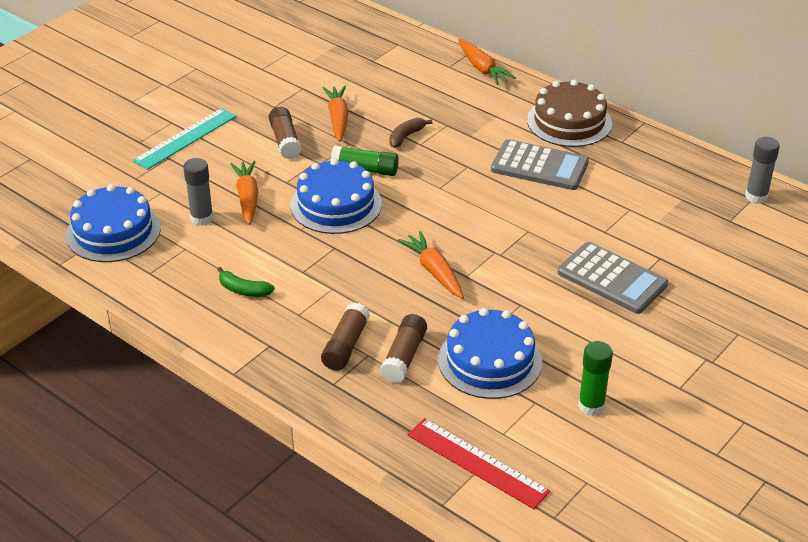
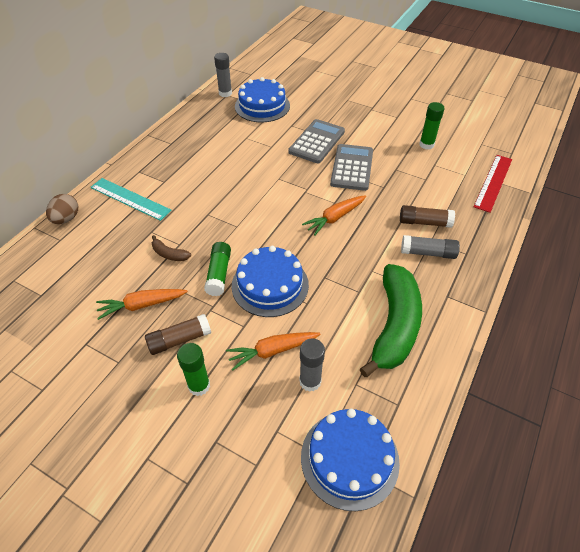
camera: 100 degrees left, 10 degrees up
turquoise ruler [133,108,236,170] -> turquoise ruler moved to [90,178,172,221]
green banana [217,267,275,297] -> green banana [360,264,422,377], size x2.45
brown glue stick [321,303,370,371] -> grey glue stick [401,235,460,259]
blue cake [438,308,542,399] -> blue cake moved to [235,77,290,122]
orange carrot [458,39,516,85] -> brown egg [46,194,78,224]
grey calculator [491,139,589,190] -> grey calculator moved to [330,144,373,191]
brown cake [527,79,612,147] -> none
none -> green glue stick [177,343,210,396]

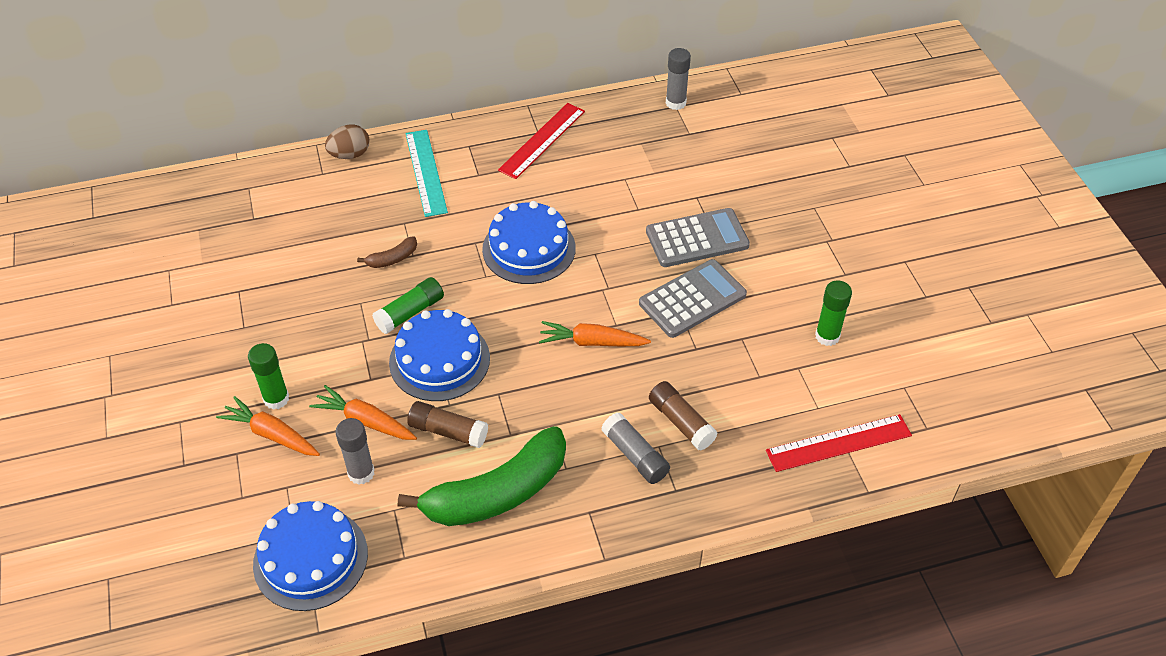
camera: 45 degrees right, 0 degrees up
orange carrot [96,289,188,320] -> orange carrot moved to [216,396,320,456]
brown glue stick [145,314,211,355] -> brown glue stick moved to [407,401,488,448]
brown banana [152,235,191,261] -> brown banana turned 105 degrees counterclockwise [357,237,417,268]
blue cake [235,77,290,122] -> blue cake moved to [482,201,576,284]
none -> red ruler [498,103,585,179]

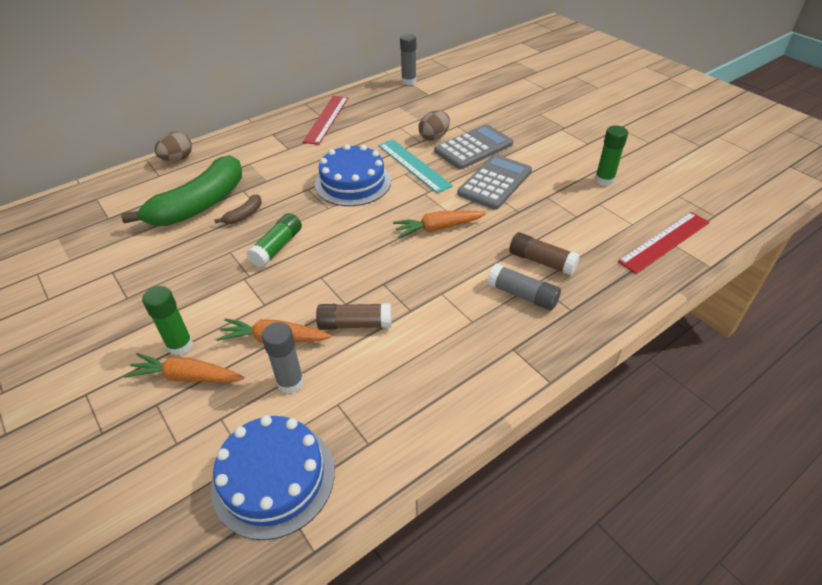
camera: 20 degrees left, 5 degrees down
blue cake [389,309,490,401] -> none
green banana [398,426,566,526] -> green banana moved to [121,155,242,226]
turquoise ruler [406,130,448,217] -> turquoise ruler moved to [378,139,453,193]
none -> brown egg [418,111,450,141]

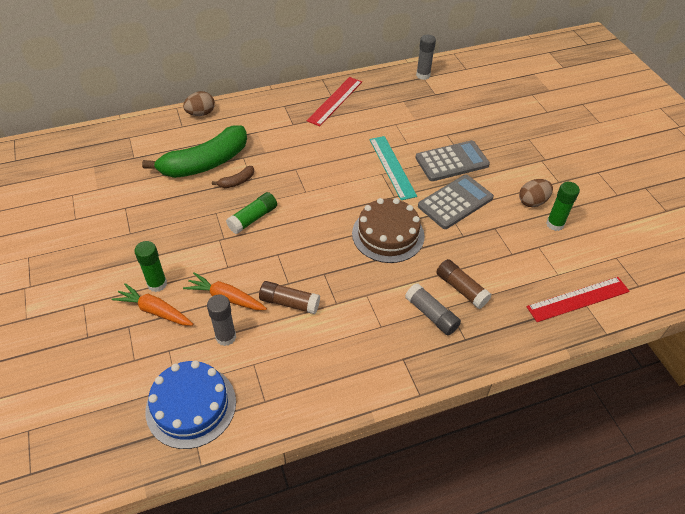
camera: 15 degrees right, 5 degrees up
blue cake [315,144,391,206] -> none
orange carrot [393,210,486,238] -> brown cake [352,198,425,263]
brown egg [418,111,450,141] -> brown egg moved to [519,179,553,207]

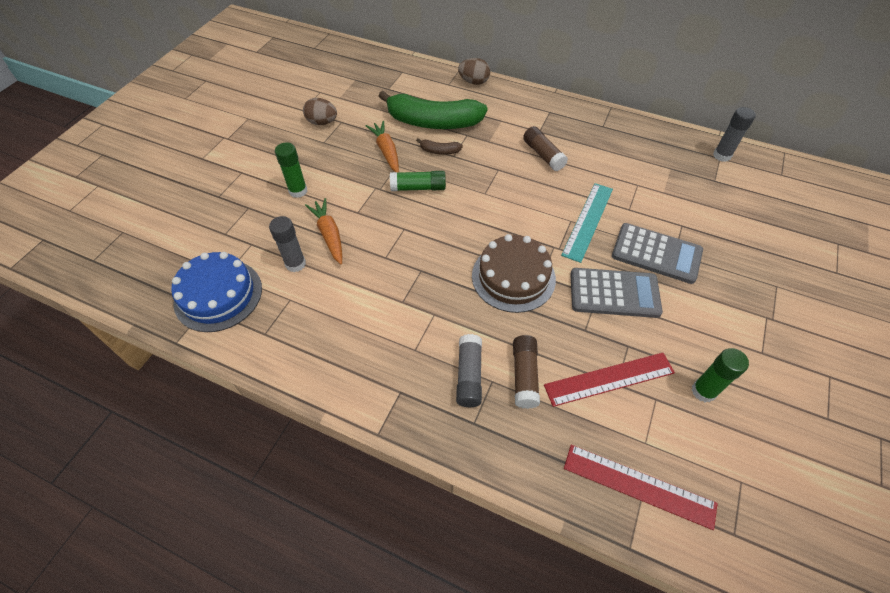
camera: 45 degrees right, 5 degrees up
orange carrot [112,283,193,326] -> orange carrot moved to [366,121,399,173]
brown glue stick [259,281,320,314] -> brown glue stick moved to [523,126,568,171]
red ruler [307,77,362,126] -> red ruler moved to [544,353,675,407]
brown egg [519,179,553,207] -> brown egg moved to [303,98,337,125]

